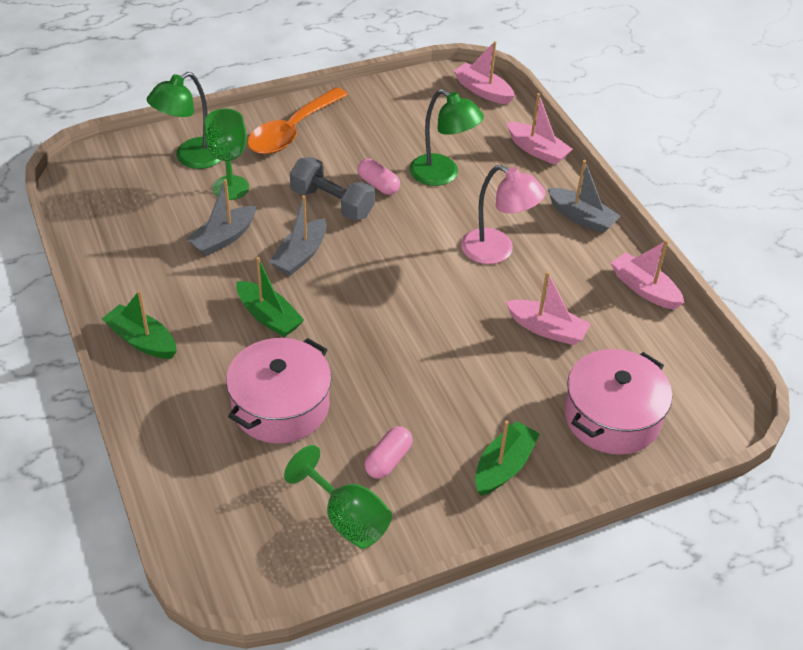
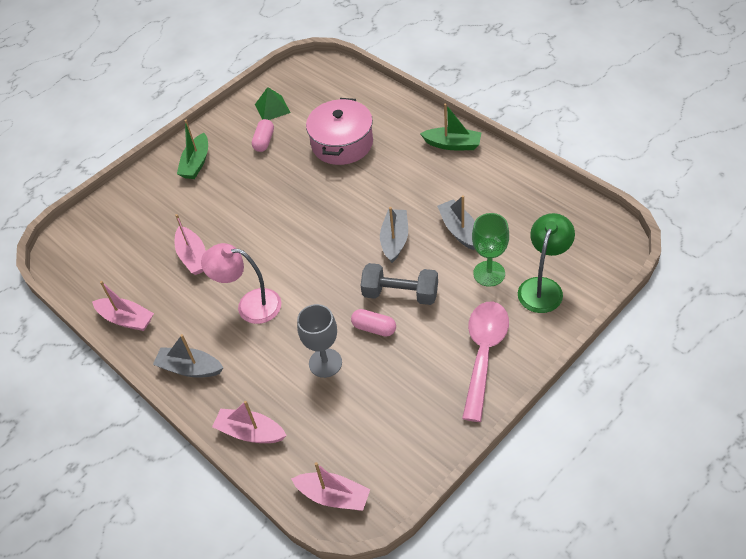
camera: 165 degrees right, 5 degrees up
grey boat [186,179,256,256] -> grey boat turned 45 degrees counterclockwise [437,195,475,250]
green boat [236,257,304,337] -> none
orange spoon [247,87,348,154] -> pink spoon [462,301,509,422]
green goblet [284,445,392,549] -> green pyramid [255,87,291,120]
green lamp [410,89,484,186] -> grey goblet [297,304,342,378]
pink boat [505,272,591,345] -> pink boat turned 120 degrees counterclockwise [175,214,206,275]
pink pot [564,349,672,455] -> none

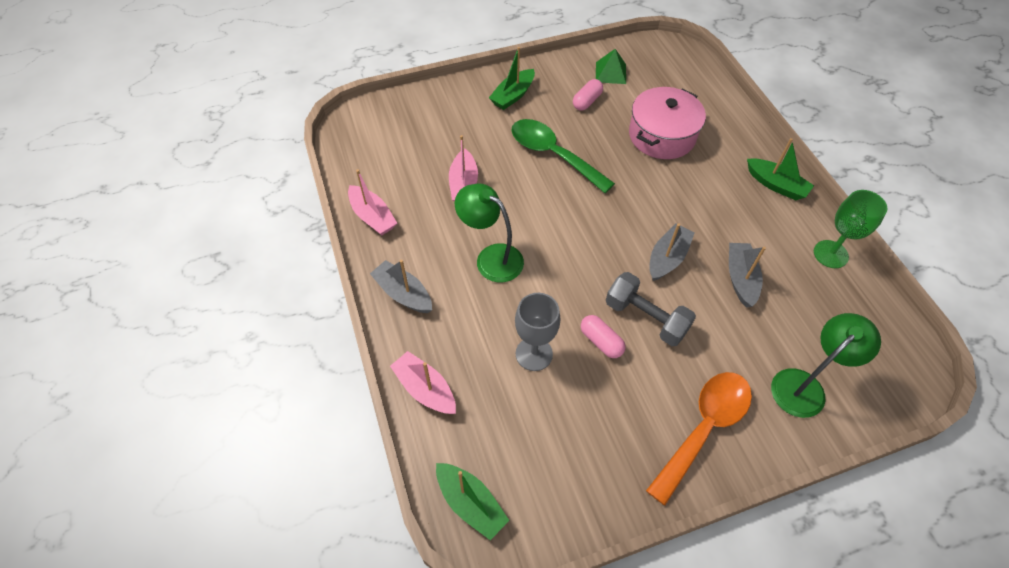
camera: 20 degrees right, 5 degrees up
pink lamp [201,243,282,324] -> green lamp [455,184,524,282]
pink boat [291,462,370,511] -> green boat [436,463,510,540]
pink spoon [462,301,509,422] -> orange spoon [646,372,752,505]
green goblet [472,213,509,287] -> green goblet moved to [814,190,887,268]
none -> green spoon [511,119,615,193]

